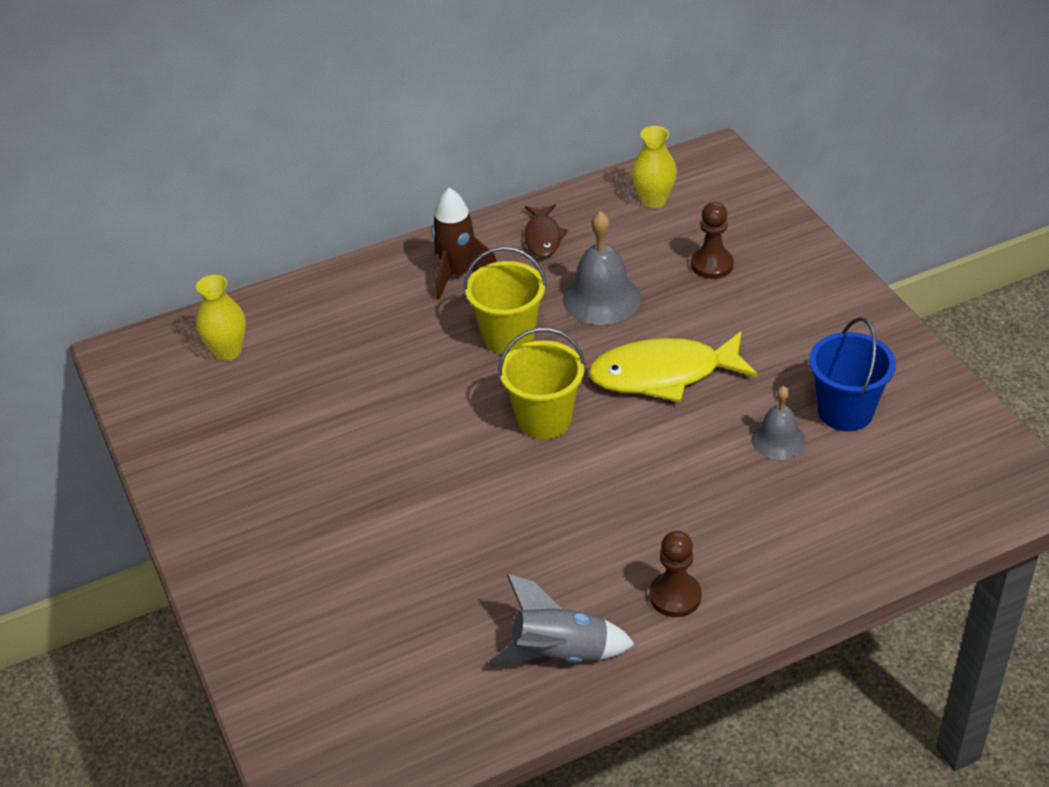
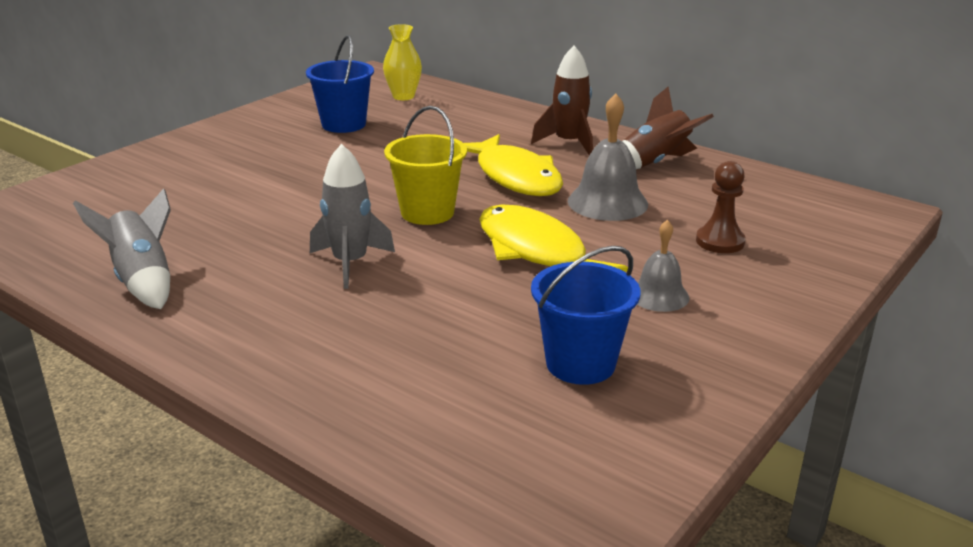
camera: 60 degrees right, 15 degrees down
yellow bucket [464,247,547,354] -> yellow fish [464,134,563,196]
brown fish [524,204,568,258] -> brown rocket [622,87,714,169]
yellow vase [632,126,677,208] -> none
brown pawn [649,531,702,617] -> none
grey bell [751,386,806,460] -> grey bell moved to [637,220,690,312]
none -> blue bucket [306,35,374,133]
none -> grey rocket [310,144,395,289]

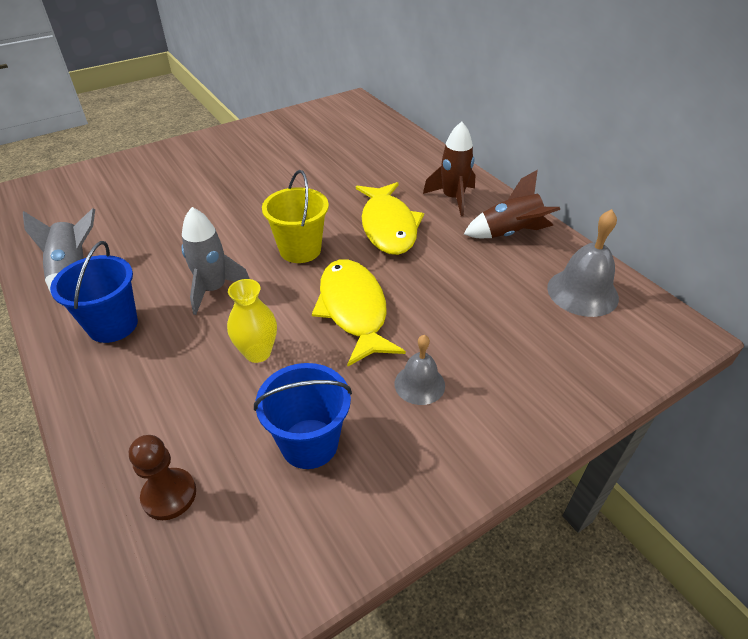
camera: 20 degrees right, 15 degrees up
blue bucket [306,35,374,133] -> blue bucket moved to [50,241,138,343]
yellow vase [383,24,422,100] -> yellow vase moved to [227,279,277,363]
grey bell [568,94,648,221] -> grey bell moved to [547,209,619,317]
brown pawn [696,161,746,253] -> brown pawn moved to [129,435,196,520]

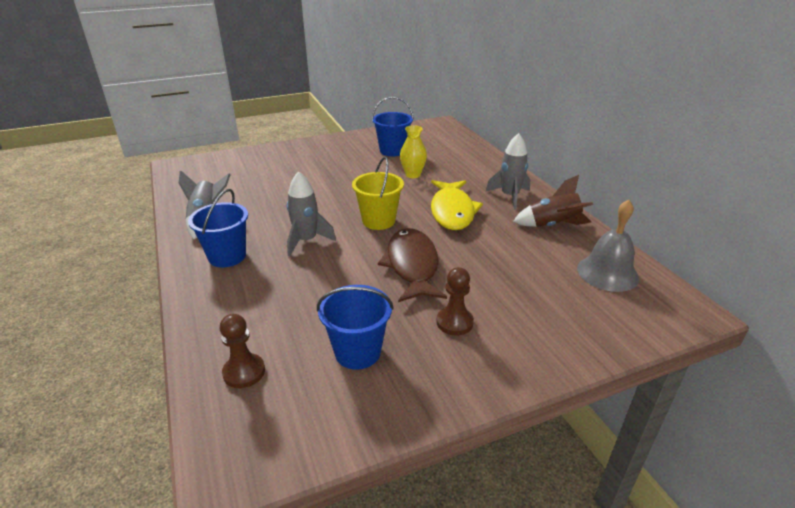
camera: 10 degrees right, 10 degrees down
yellow vase [227,279,277,363] -> yellow vase moved to [400,125,427,178]
yellow fish [312,259,406,367] -> brown fish [378,228,447,302]
grey bell [394,335,445,405] -> brown pawn [436,267,474,336]
brown rocket [423,122,475,216] -> grey rocket [486,133,530,210]
none -> blue bucket [372,97,414,157]

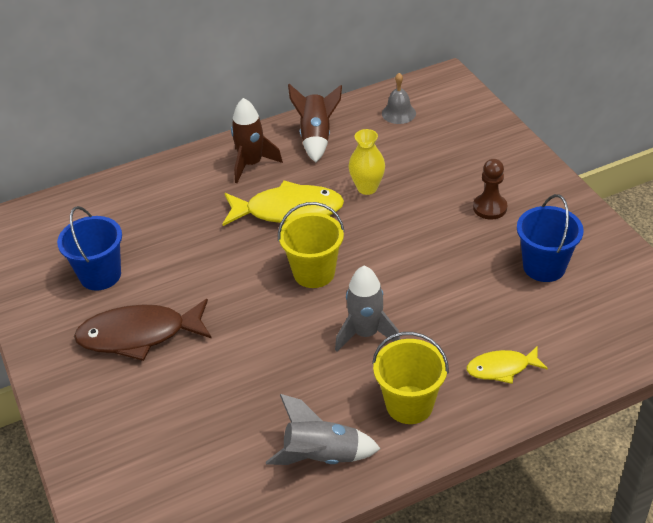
camera: 90 degrees left, 10 degrees up
blue bucket [188,189,248,267] -> yellow bucket [372,332,449,424]
brown pawn [219,314,265,388] -> none
brown fish [378,228,447,302] -> brown fish moved to [74,299,212,361]
yellow vase [400,125,427,178] -> yellow vase moved to [349,129,385,195]
grey rocket [486,133,530,210] -> brown rocket [231,98,283,183]
grey bell [577,200,639,292] -> grey bell [382,73,416,124], size x0.63
none -> yellow fish [467,346,548,384]

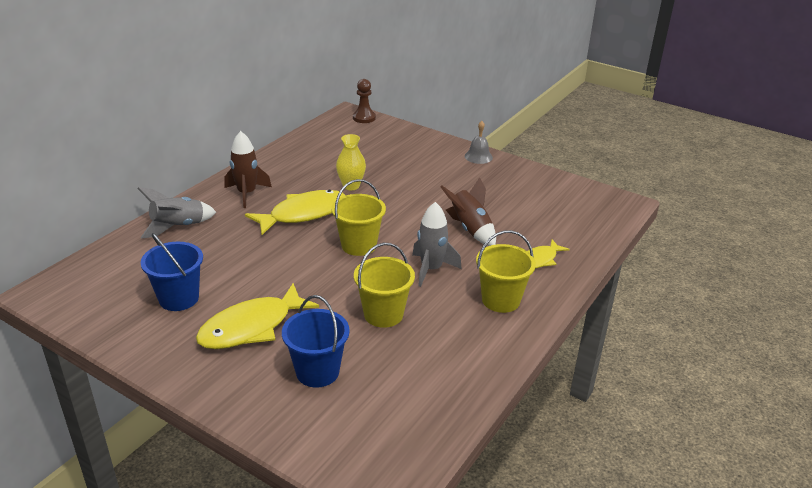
camera: 35 degrees left, 10 degrees down
brown fish [74,299,212,361] -> yellow fish [196,283,319,349]
grey rocket [266,394,381,465] -> grey rocket moved to [138,187,216,239]
brown rocket [288,84,342,163] -> brown rocket moved to [441,177,496,246]
grey bell [382,73,416,124] -> grey bell moved to [465,121,493,164]
brown pawn [473,159,507,220] -> brown pawn moved to [353,79,376,123]
blue bucket [517,194,584,282] -> blue bucket moved to [282,295,350,388]
none -> yellow bucket [354,243,415,328]

